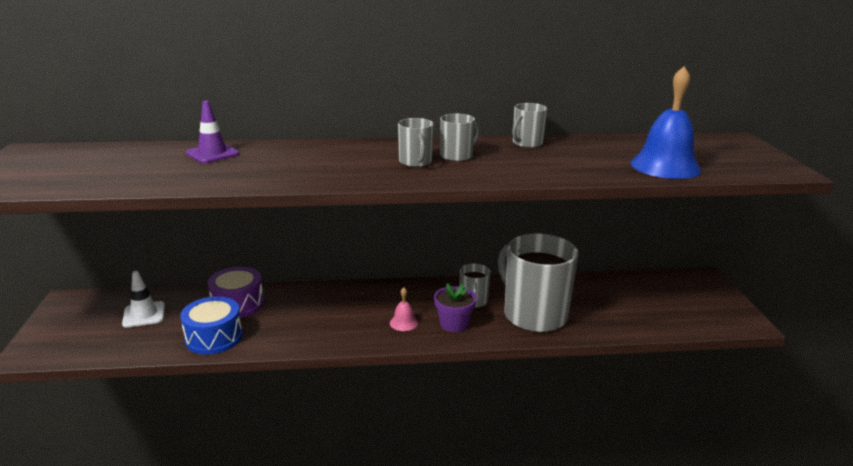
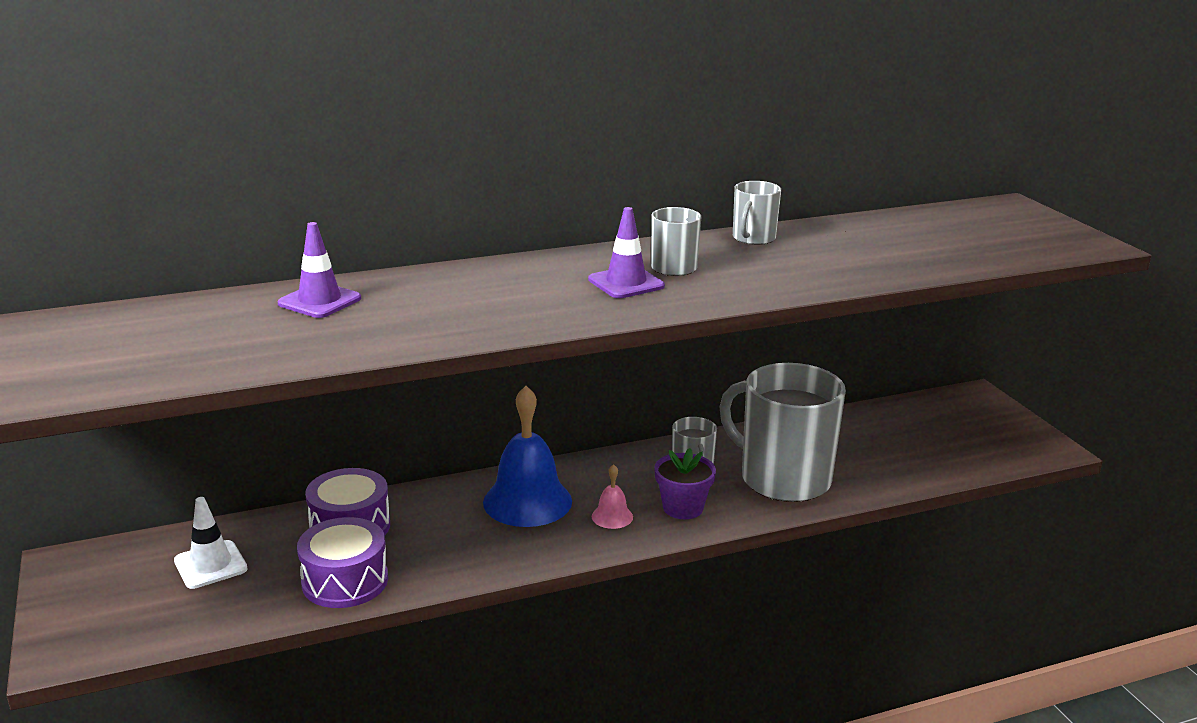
camera: 15 degrees left, 0 degrees up
blue drum [180,296,243,355] -> purple drum [297,517,388,608]
grey mug [398,118,434,167] -> purple traffic cone [588,207,665,298]
blue bell [631,66,701,179] -> blue bell moved to [483,386,572,527]

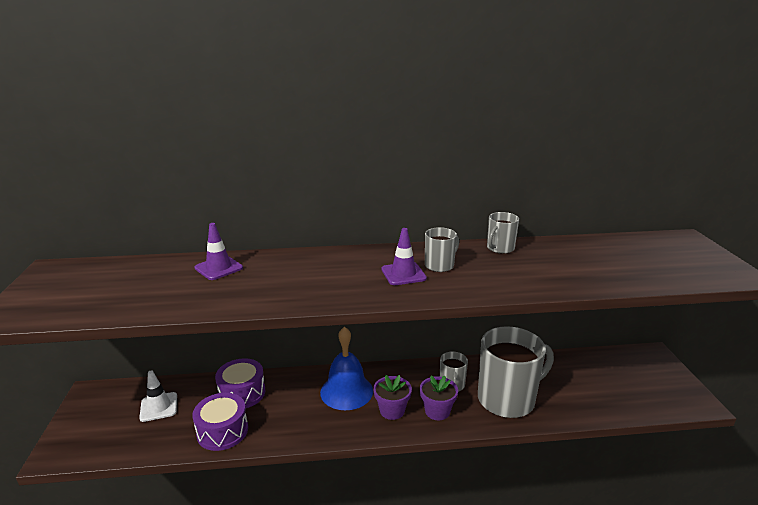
camera: 15 degrees right, 0 degrees up
pink bell [592,464,633,529] -> purple flower pot [373,375,412,420]
grey mug [719,363,846,502] -> grey mug turned 105 degrees clockwise [478,326,554,418]

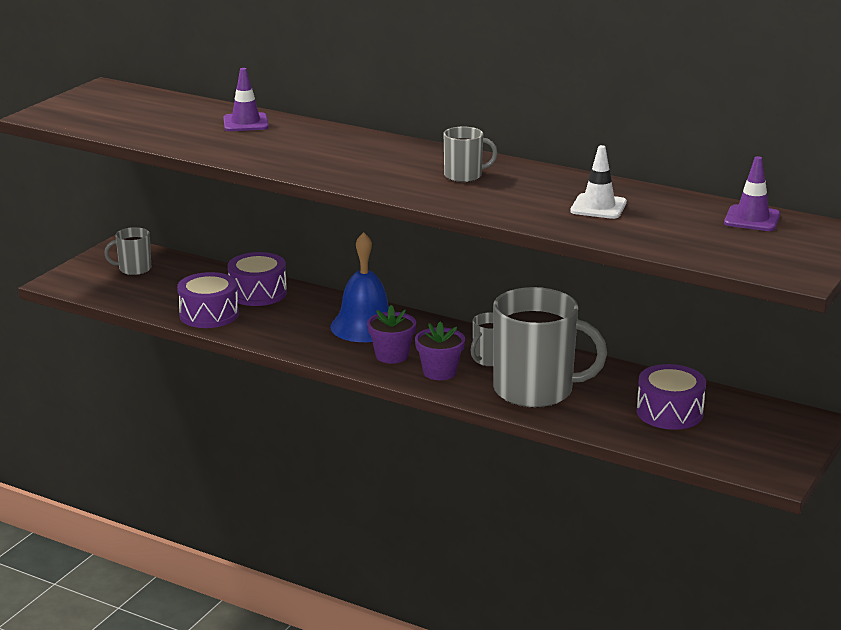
camera: 35 degrees right, 0 degrees up
white traffic cone [139,370,177,422] -> white traffic cone moved to [570,145,627,219]
purple traffic cone [381,228,427,285] -> purple traffic cone moved to [724,156,780,231]
grey mug [487,212,519,254] -> grey mug moved to [104,227,151,275]
none -> purple drum [637,364,706,430]

